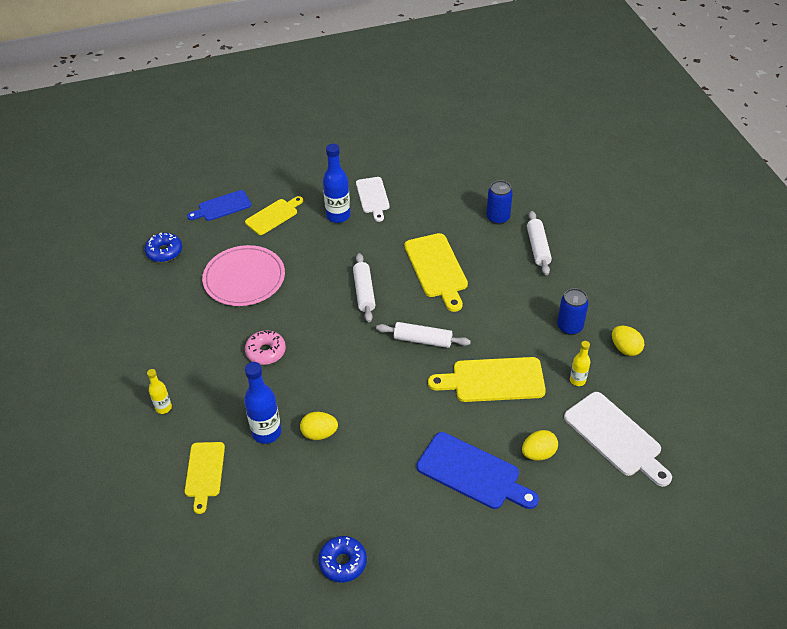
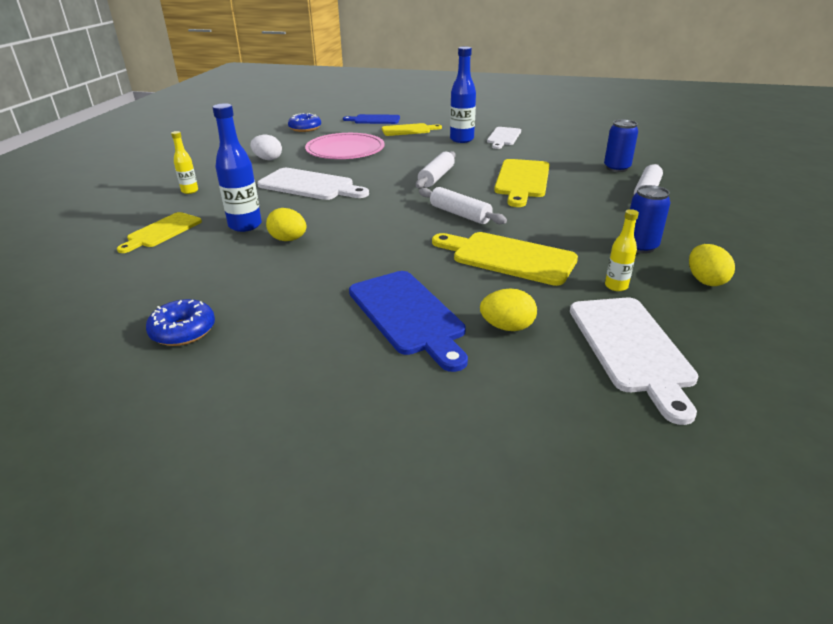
camera: 30 degrees right, 15 degrees down
pink donut [245,330,286,365] -> white cutting board [257,168,369,200]
none -> white egg [250,135,282,160]

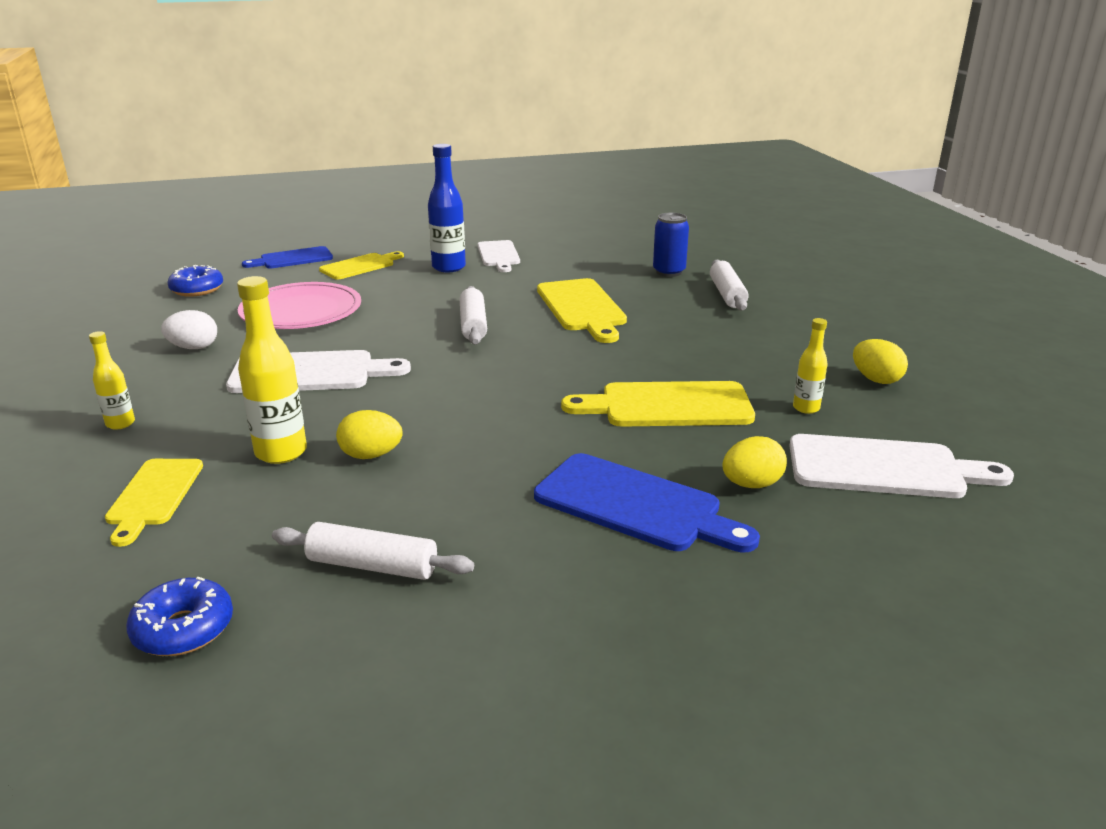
camera: 30 degrees left, 5 degrees down
blue donut [146,299,215,346] -> blue donut moved to [126,577,233,656]
blue bottle [212,103,262,232] -> yellow bottle [237,276,307,464]
white rolling pin [419,187,507,224] -> white rolling pin moved to [272,522,474,580]
white cutting board [570,298,698,425] -> white cutting board turned 45 degrees counterclockwise [789,434,1014,498]
blue can [630,185,671,254] -> none

